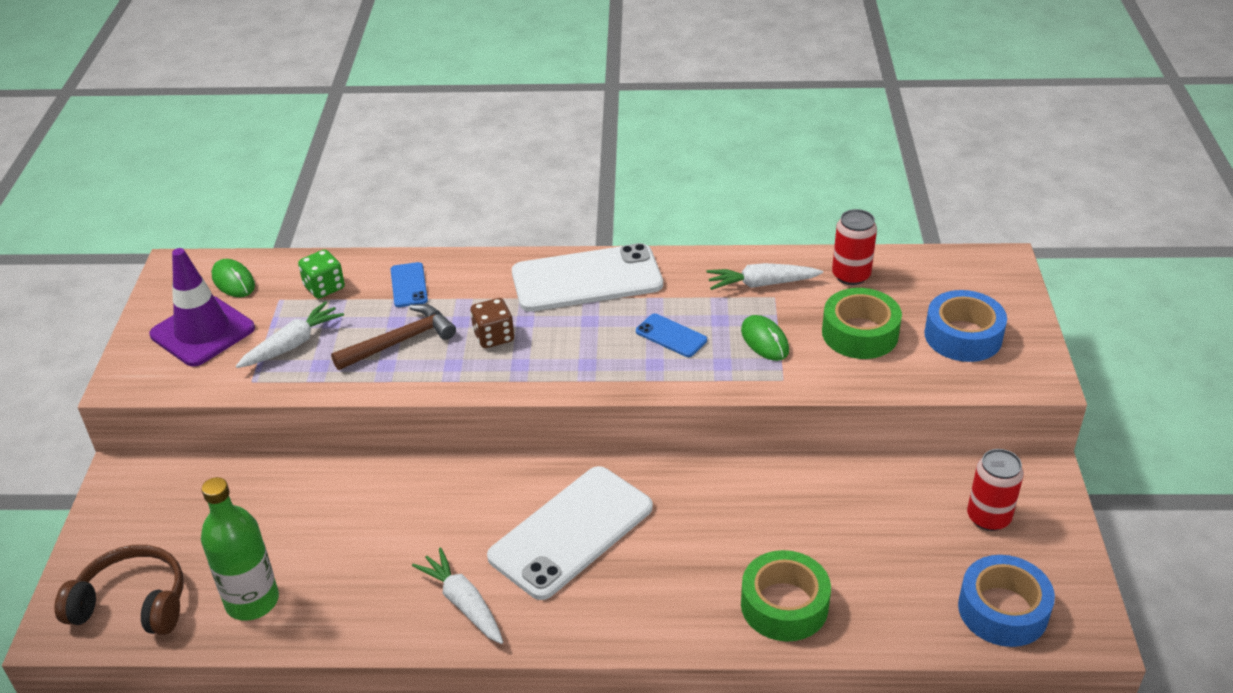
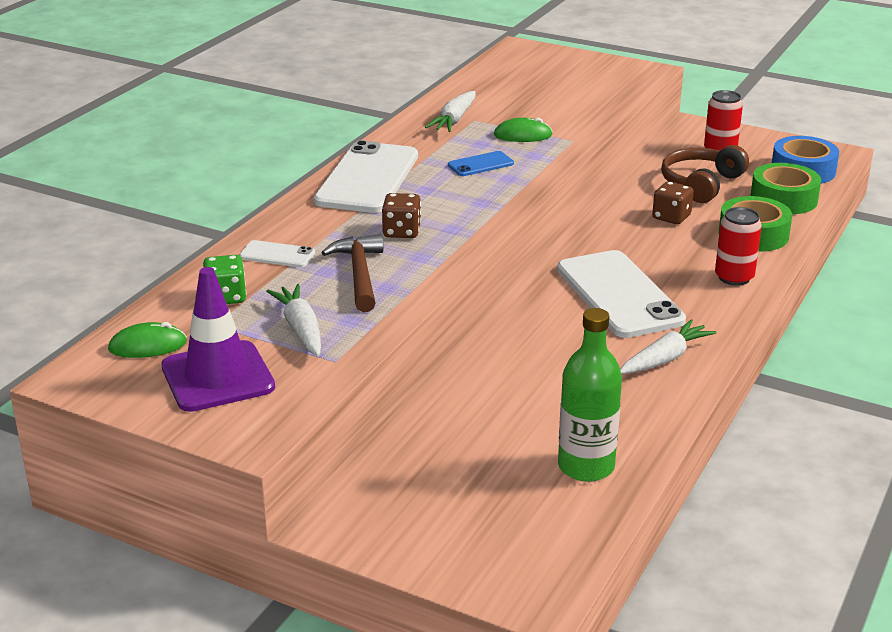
camera: 65 degrees left, 10 degrees down
brown headphones [54,545,183,635] -> brown headphones moved to [661,145,749,203]
blue phone [391,262,428,307] -> white phone [239,240,315,267]
white carrot [412,548,503,644] -> white carrot turned 150 degrees clockwise [620,319,717,374]
green tape [822,288,902,359] -> green tape moved to [750,163,821,214]
red can [832,209,877,285] -> red can moved to [715,207,762,286]
blue tape [924,290,1007,362] -> none
none -> brown dice [652,181,694,224]

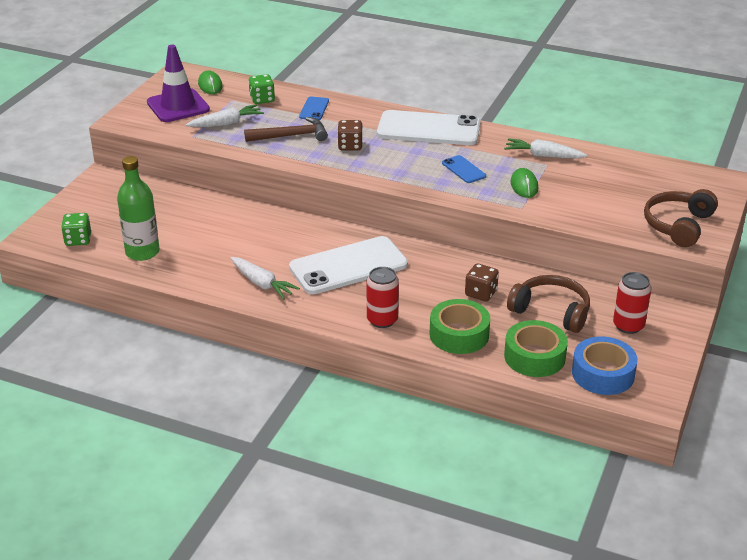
camera: 85 degrees right, 5 degrees up
white phone [239,240,315,267] -> blue phone [299,97,329,120]
none -> green dice [61,213,91,246]
none -> brown headphones [644,189,718,247]

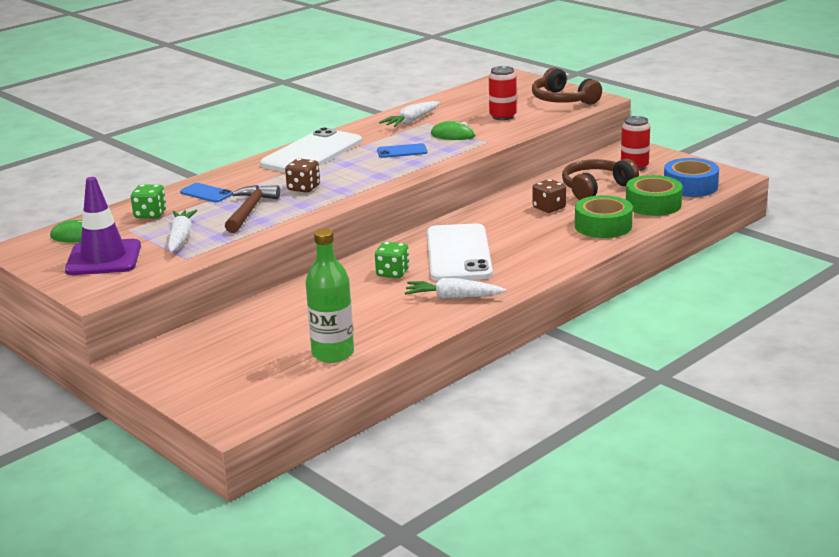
camera: 65 degrees left, 10 degrees down
green dice [61,213,91,246] -> green dice moved to [375,242,409,278]
white carrot [231,257,300,300] -> white carrot turned 150 degrees counterclockwise [405,278,506,299]
red can [367,267,399,328] -> red can moved to [489,66,517,120]

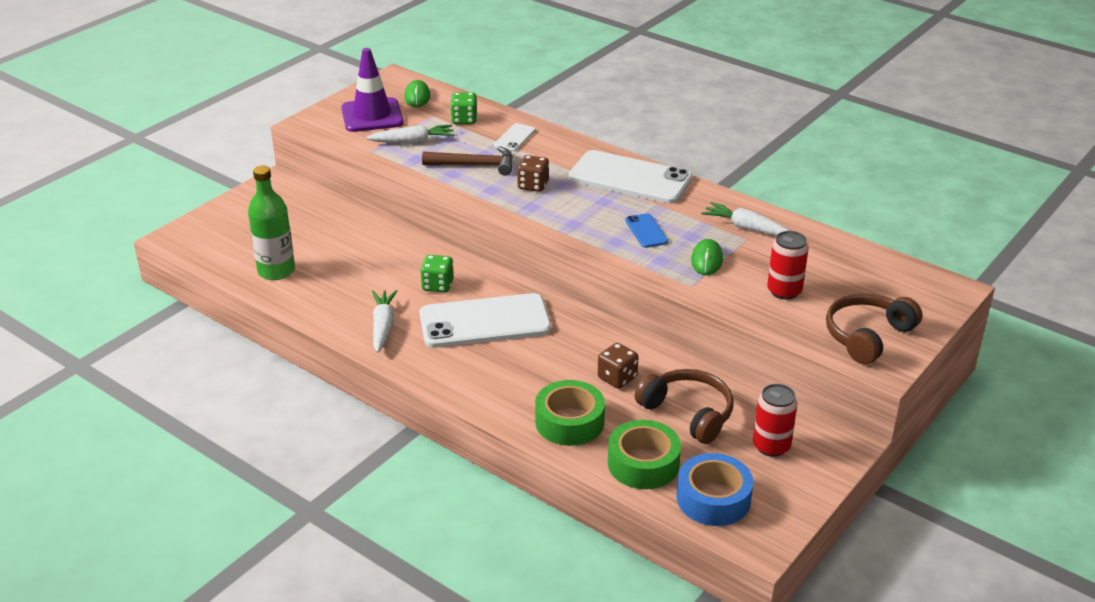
camera: 80 degrees right, 10 degrees up
blue phone [180,183,232,203] -> white phone [494,123,536,151]

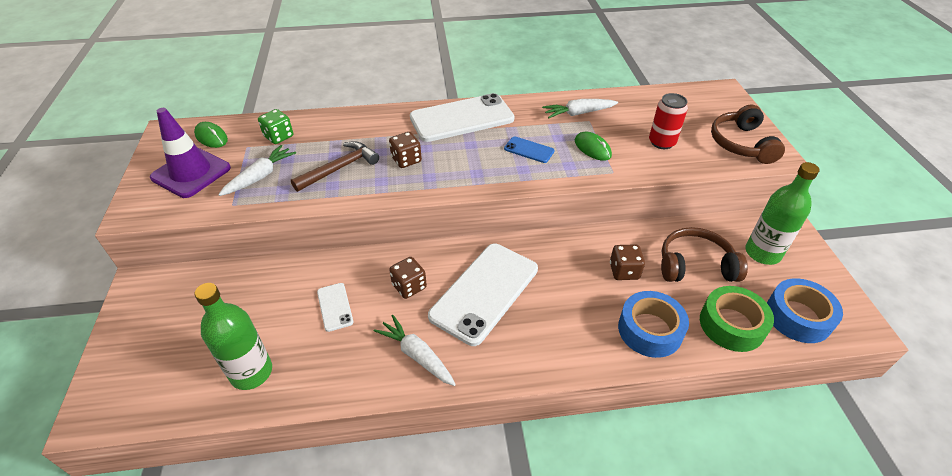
camera: 45 degrees left, 10 degrees up
green dice [420,255,454,293] -> brown dice [389,257,427,299]
white phone [494,123,536,151] -> white phone moved to [317,283,354,332]
green tape [535,380,605,446] -> blue tape [618,291,689,358]
red can [753,384,797,457] -> green bottle [745,162,820,265]

